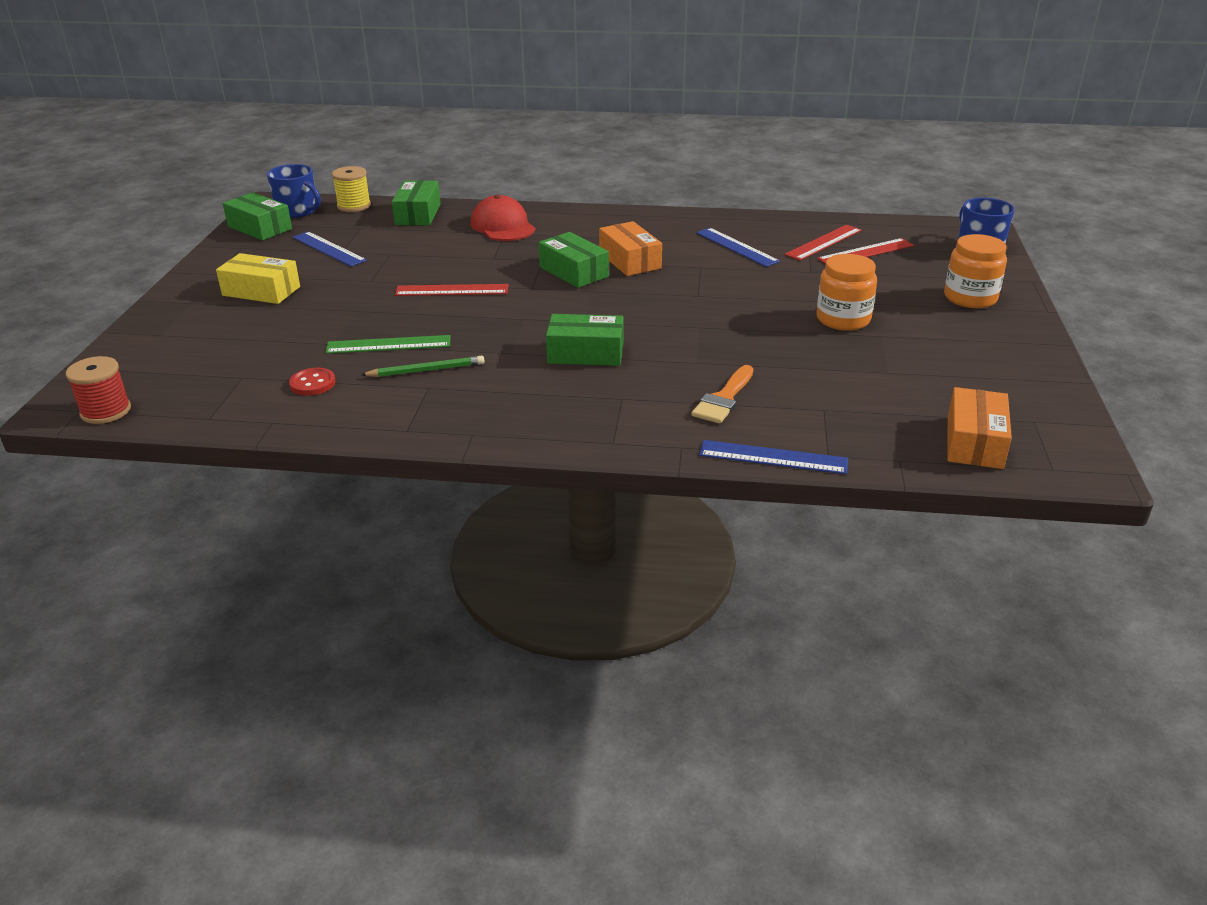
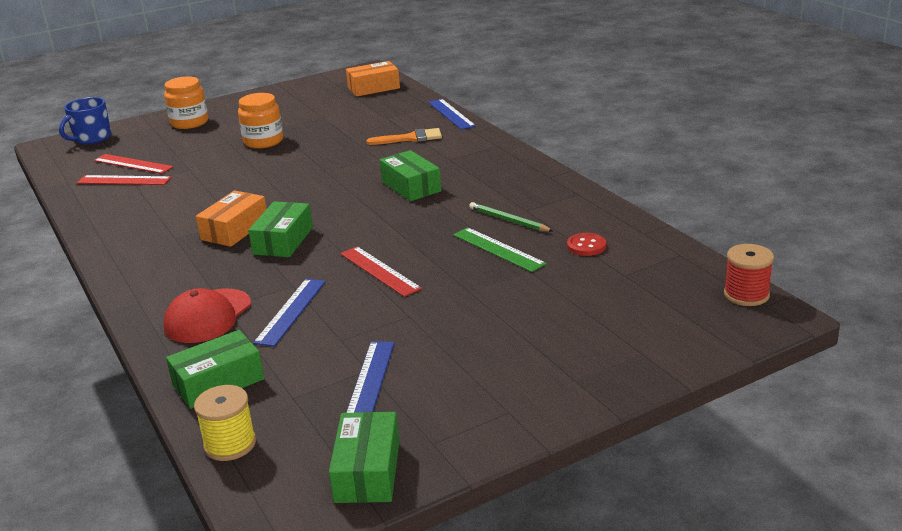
camera: 125 degrees left, 5 degrees down
yellow box [216,253,300,304] -> none
blue mug [267,164,321,218] -> none
blue ruler [696,228,780,267] -> blue ruler moved to [253,279,326,347]

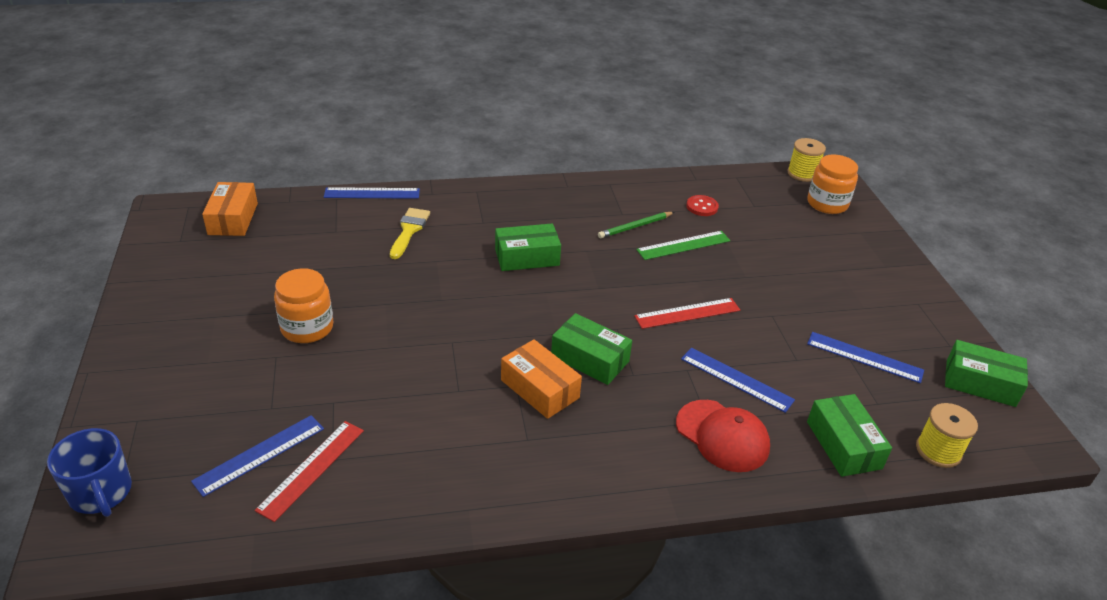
camera: 75 degrees left, 10 degrees up
red ruler [94,154,173,174] -> blue ruler [191,415,324,497]
orange jar [164,76,208,129] -> orange jar moved to [807,154,858,214]
orange brush [366,128,442,145] -> yellow brush [390,208,430,259]
red spool [724,244,774,306] -> yellow spool [787,138,826,182]

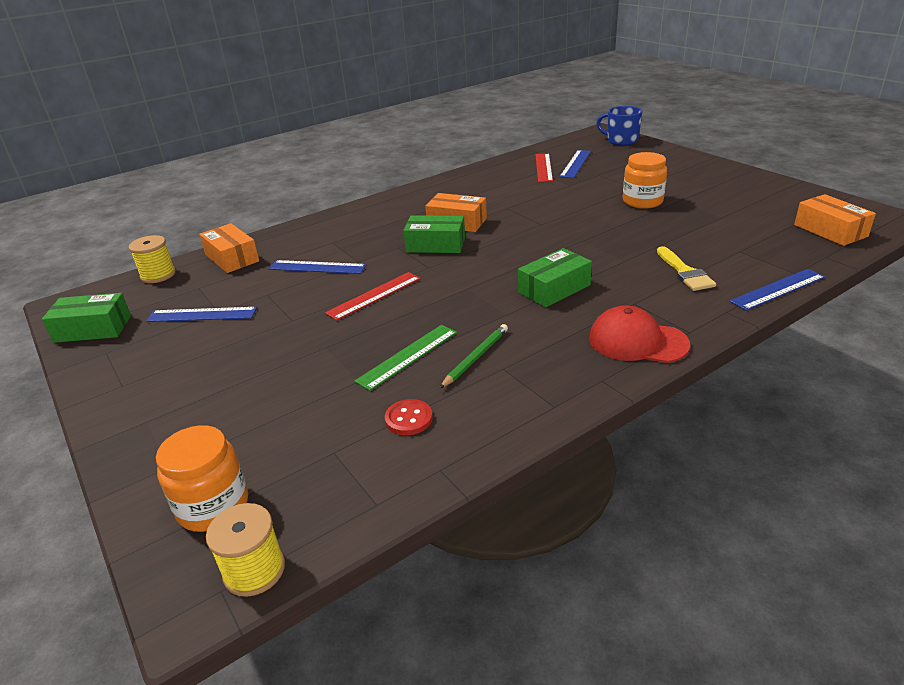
camera: 160 degrees right, 5 degrees down
red cap [676,400,770,472] -> red cap moved to [589,305,690,363]
green box [807,394,892,477] -> orange box [199,223,259,273]

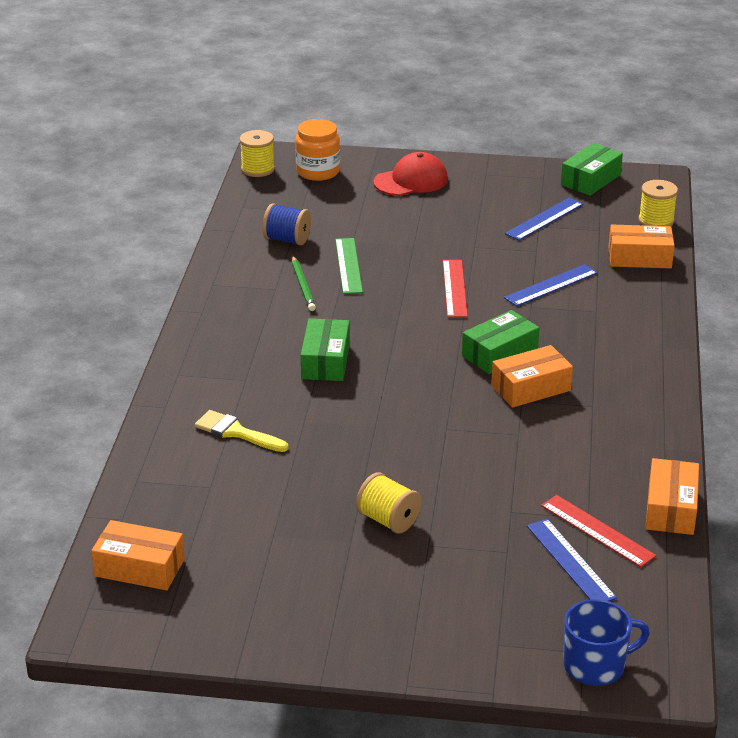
camera: 130 degrees right, 0 degrees up
red button [385,399,433,435] -> blue spool [262,203,311,245]
red cap [589,305,690,363] -> red cap moved to [374,152,448,196]
orange jar [623,152,667,209] -> yellow spool [356,473,421,534]
blue ruler [730,269,825,311] -> none
none -> orange box [646,458,699,535]

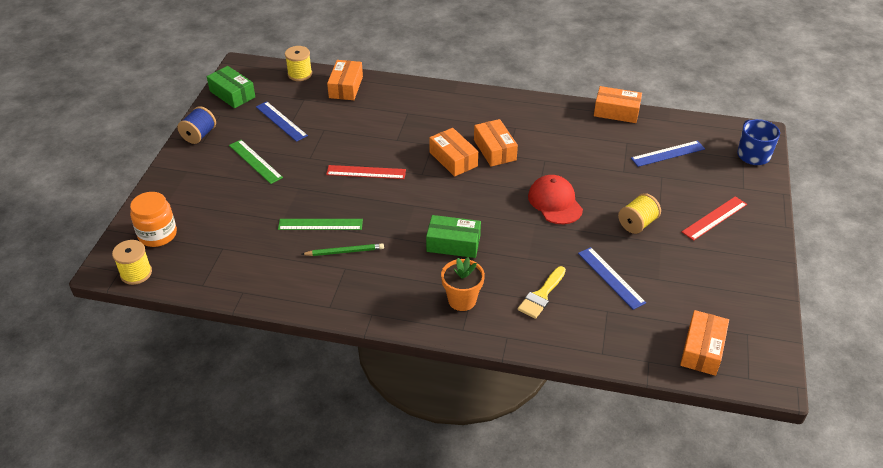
camera: 85 degrees left, 10 degrees up
blue spool [262,203,311,245] -> blue spool moved to [178,106,216,144]
red cap [374,152,448,196] -> red cap moved to [528,175,583,224]
green box [462,310,539,374] -> orange box [429,128,478,177]
blue ruler [504,264,598,306] -> blue ruler moved to [578,247,646,310]
red ruler [541,495,657,567] -> red ruler moved to [682,196,747,241]
none -> green ruler [229,140,283,184]
none -> orange flower pot [441,257,485,311]

